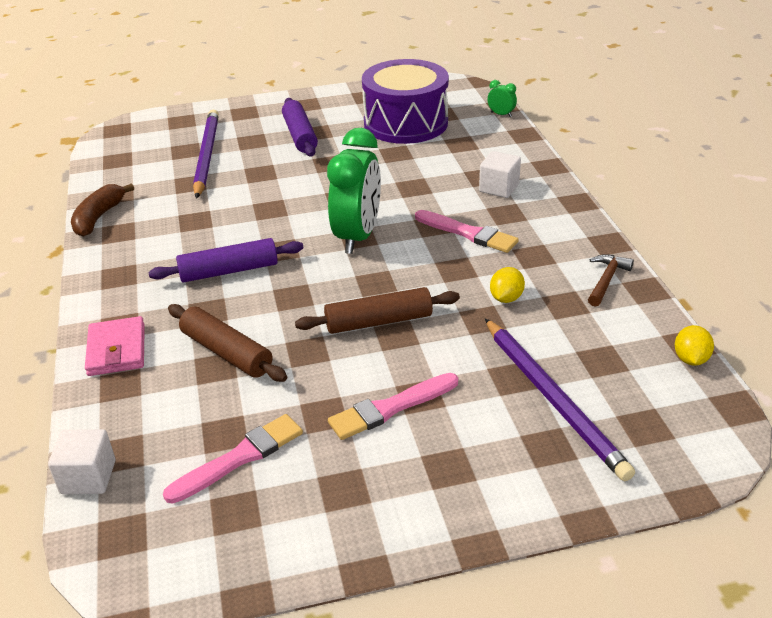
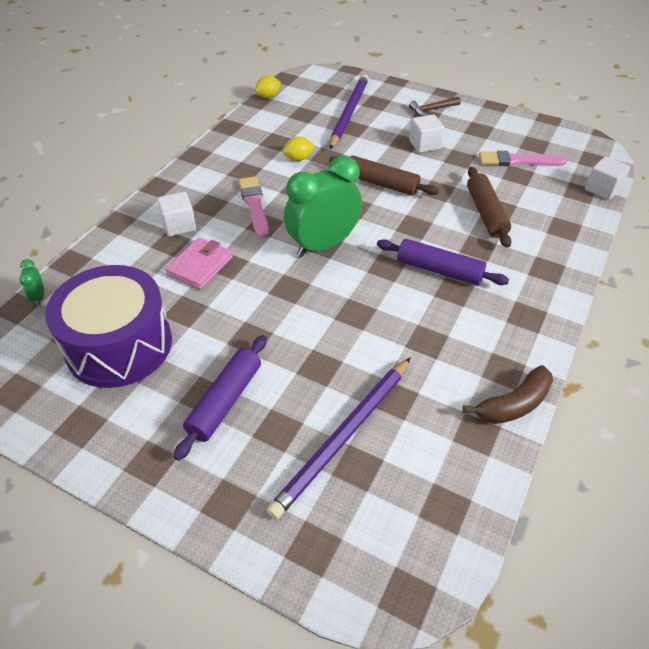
camera: 140 degrees left, 10 degrees up
pink wallet [85,316,145,376] -> pink wallet moved to [165,238,233,289]
pink brush [328,373,458,440] -> white cube [409,114,444,153]
brown hammer [588,254,634,307] -> brown hammer moved to [409,97,461,116]

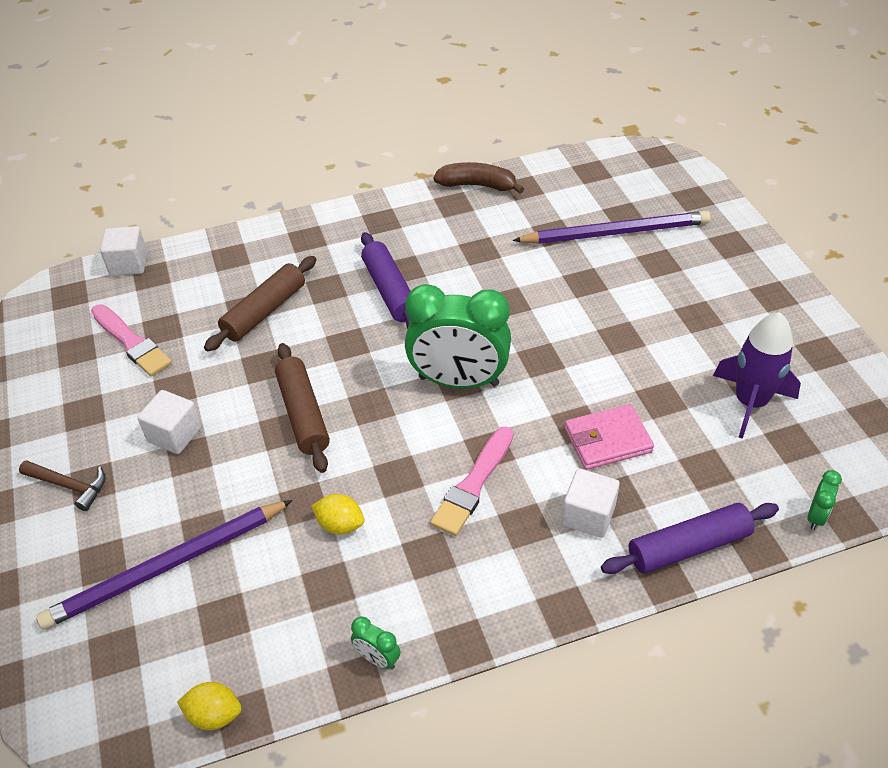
camera: 135 degrees left, 0 degrees up
purple drum [45,265,172,388] -> purple rocket [713,312,801,439]
purple rolling pin [174,335,267,461] -> purple rolling pin moved to [601,503,779,574]
none -> green clock [351,617,401,669]

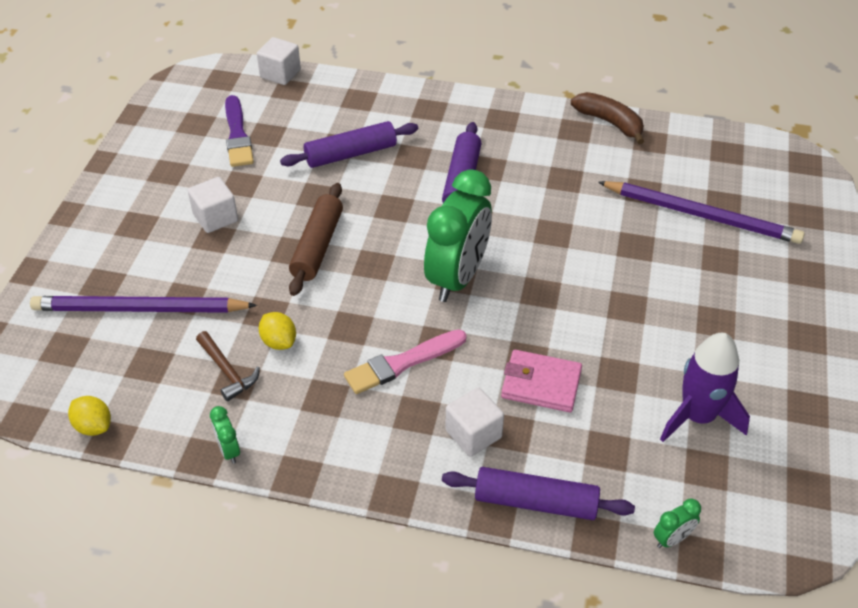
camera: 30 degrees right, 0 degrees up
brown hammer [19,460,106,511] -> brown hammer moved to [196,331,260,401]
pink brush [91,304,172,376] -> purple brush [225,95,254,167]
brown rolling pin [204,256,316,352] -> purple rolling pin [280,121,418,168]
green clock [405,284,511,389] -> green clock turned 105 degrees counterclockwise [424,169,492,302]

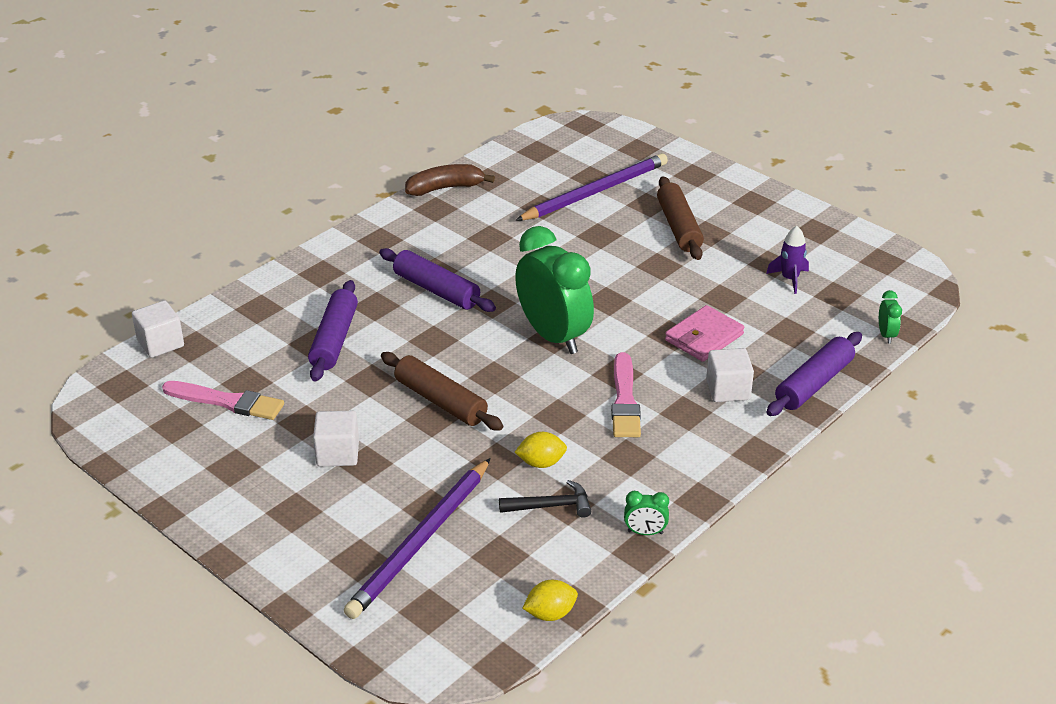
camera: 60 degrees left, 10 degrees down
brown hammer [196,331,260,401] -> black hammer [499,480,591,518]
purple brush [225,95,254,167] -> pink brush [162,381,284,420]
purple rocket [660,333,750,442] -> purple rocket [766,226,809,294], size x0.59
none -> brown rolling pin [657,176,704,260]

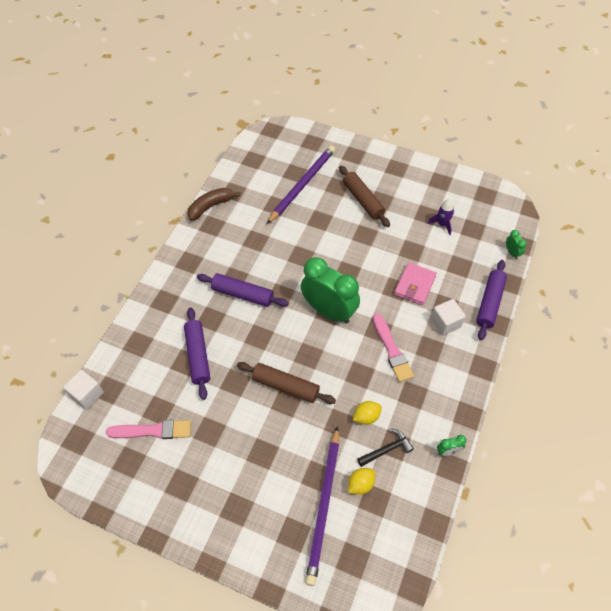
camera: 20 degrees left, 20 degrees up
white cube [313,411,359,466] -> none
yellow lemon [522,580,578,621] -> yellow lemon moved to [348,468,375,495]

